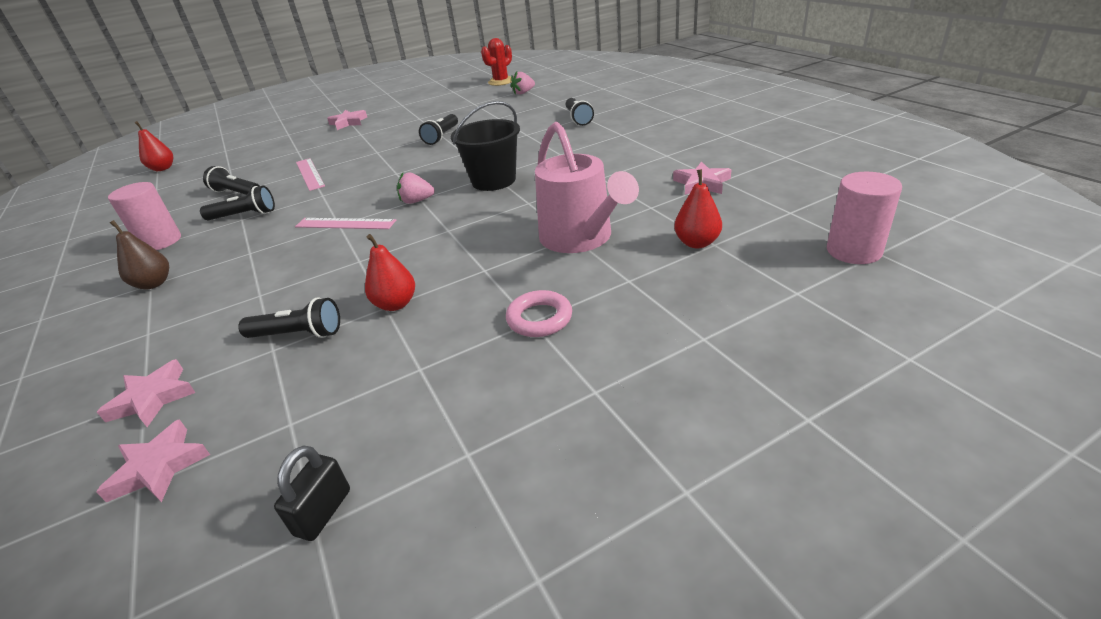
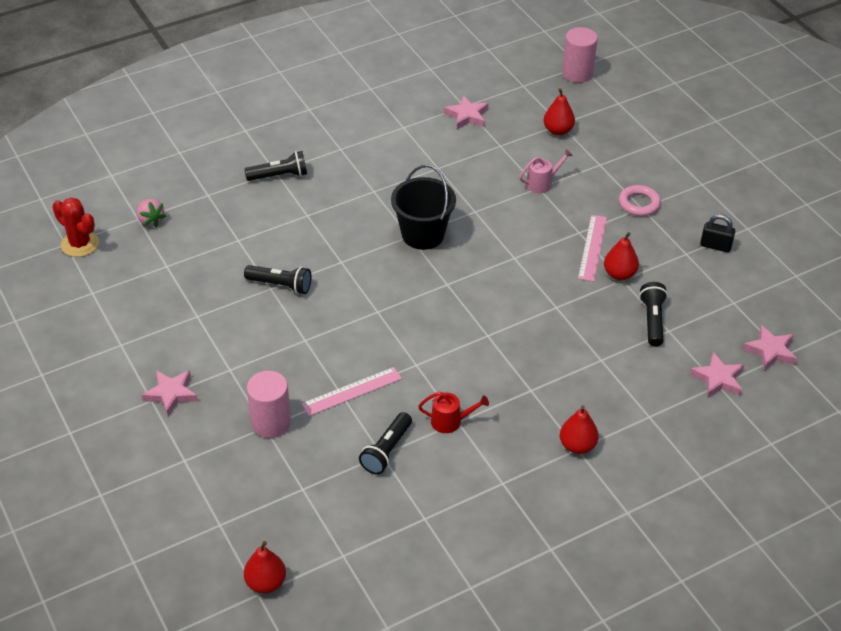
camera: 95 degrees left, 10 degrees up
pink cylinder [108,182,181,250] -> pink cylinder moved to [247,371,291,438]
brown pear [110,220,169,290] -> red pear [560,405,599,454]
black flashlight [200,185,275,221] -> red watering can [418,392,489,433]
black padlock [274,445,350,541] -> black padlock moved to [700,214,735,252]
pink ruler [295,218,396,229] -> pink ruler moved to [578,215,607,282]
pink strawberry [397,172,435,204] -> none
pink watering can [535,122,639,253] -> pink watering can [519,149,573,193], size x0.46

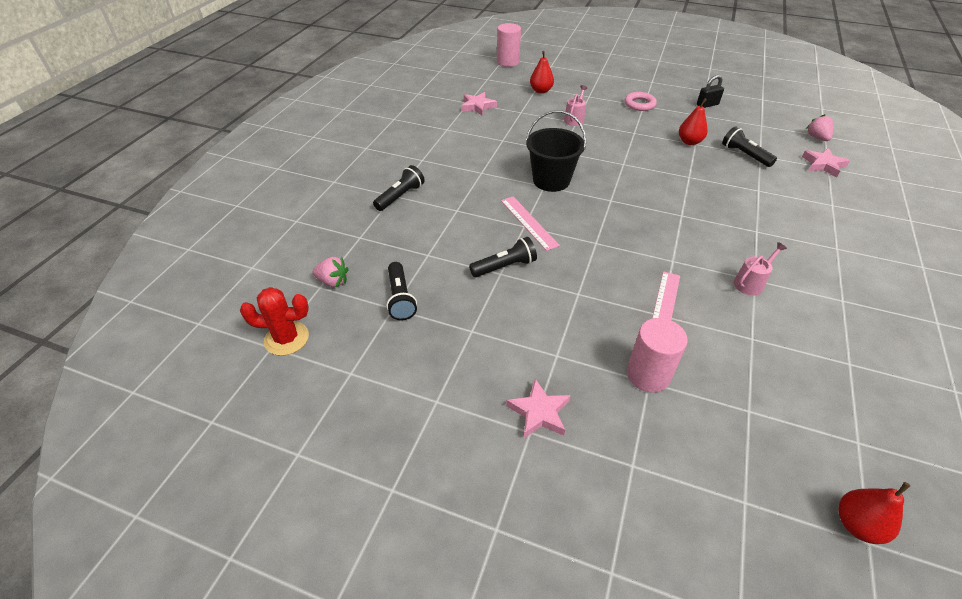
camera: 40 degrees left, 0 degrees up
black flashlight [359,412,412,474] -> black flashlight moved to [387,262,417,321]
red watering can [418,392,489,433] -> pink watering can [734,242,787,296]
red pear [560,405,599,454] -> none
pink ruler [578,215,607,282] -> pink ruler moved to [501,196,560,251]
pink star [743,325,797,370] -> pink strawberry [806,114,834,141]

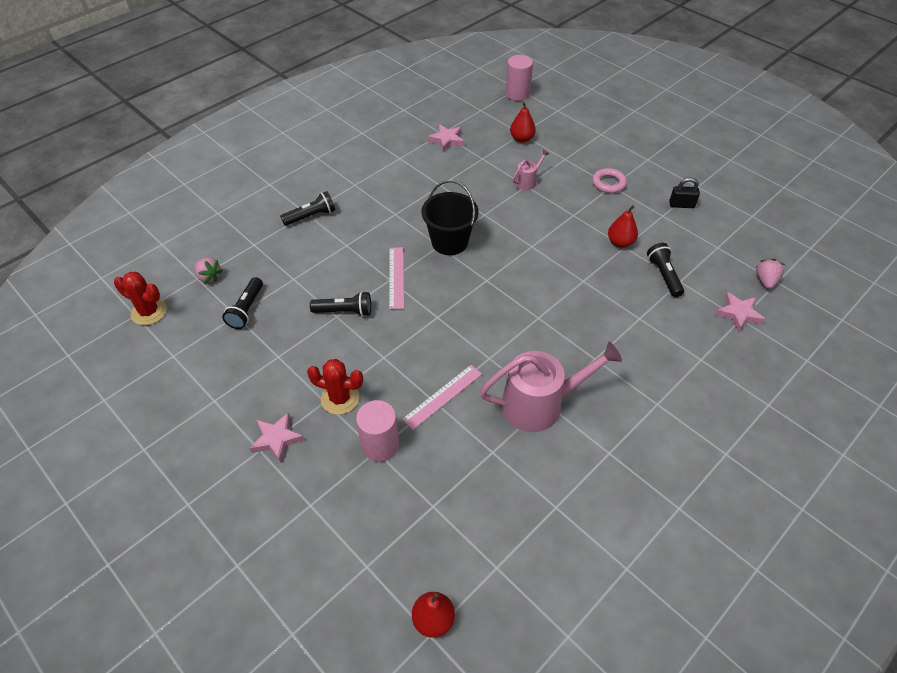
camera: 25 degrees right, 5 degrees up
pink watering can [734,242,787,296] -> pink watering can [480,342,622,432], size x2.15
none -> red cactus [307,359,363,415]

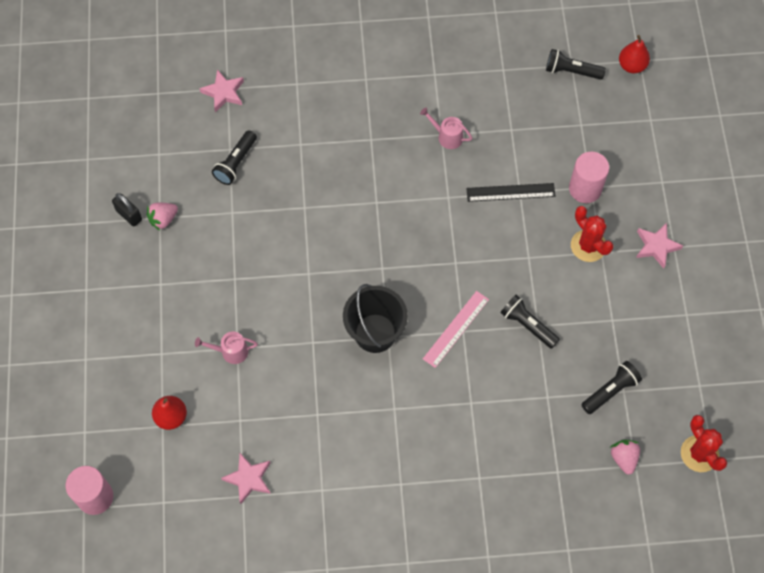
camera: 140 degrees left, 15 degrees up
black flashlight [280,191,335,226] -> black flashlight moved to [546,49,606,80]
pink ruler [402,365,482,430] -> black ruler [466,183,555,202]
pink watering can [480,342,622,432] -> pink watering can [420,107,472,149], size x0.46
pink ring [592,168,627,193] -> none
red pear [608,205,638,248] -> none
pink strawberry [756,259,785,289] -> pink strawberry moved to [146,203,178,231]

